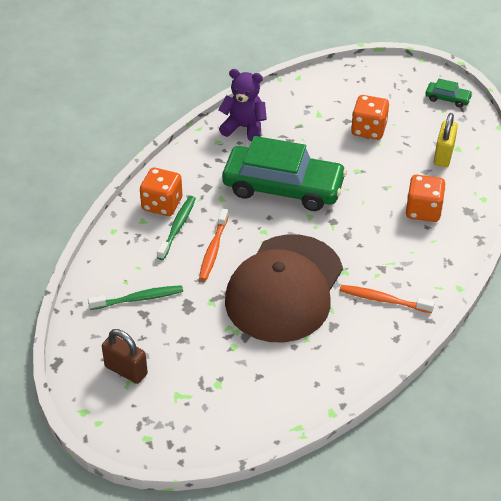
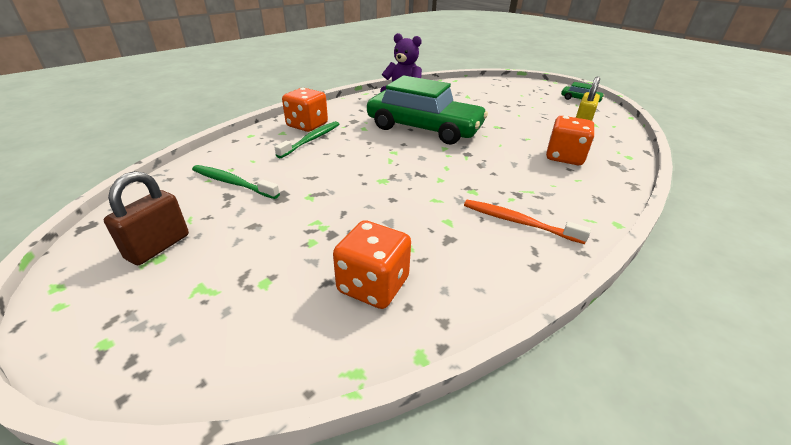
camera: 10 degrees right, 10 degrees down
green toothbrush [88,285,183,310] -> green toothbrush turned 150 degrees counterclockwise [192,165,280,199]
brown padlock [102,329,148,384] -> brown padlock turned 75 degrees clockwise [104,171,189,265]
orange toothbrush [199,209,229,281] -> none
brown cap [225,234,343,343] -> none
orange dice [351,95,389,140] -> orange dice moved to [333,220,411,309]

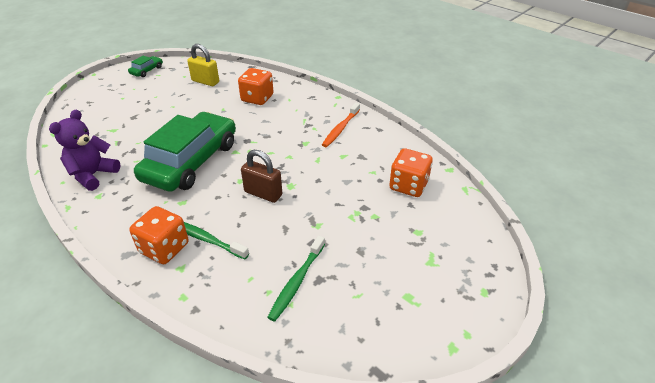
camera: 90 degrees left, 5 degrees up
brown padlock [104,171,189,265] -> brown padlock moved to [241,150,282,203]

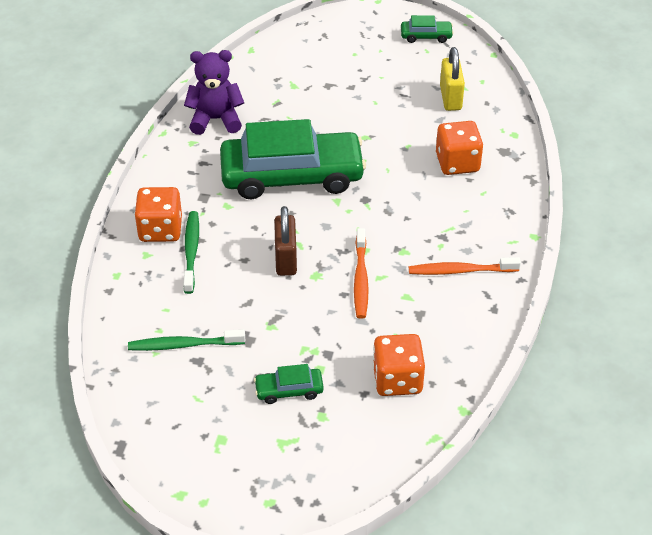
camera: 60 degrees right, 5 degrees up
none -> green car [254,364,324,404]
none -> orange toothbrush [354,228,369,319]

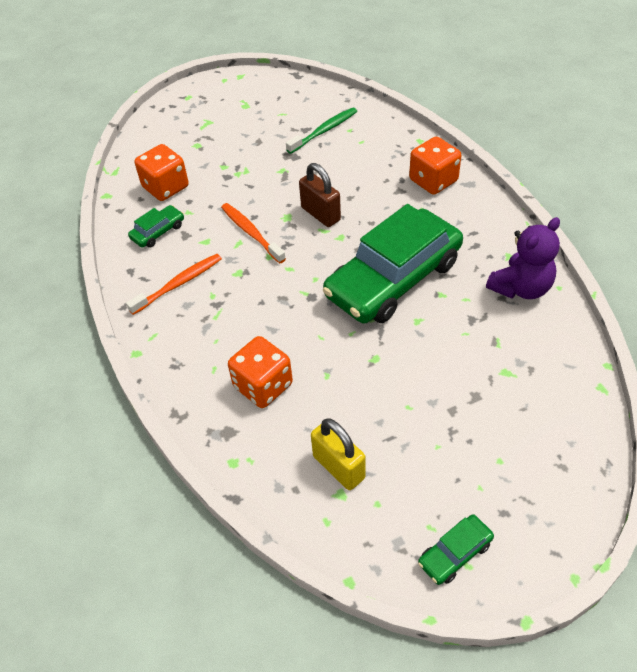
camera: 145 degrees right, 5 degrees up
green toothbrush [183,211,199,294] -> none
green car [254,364,324,404] -> green car moved to [128,205,184,248]

